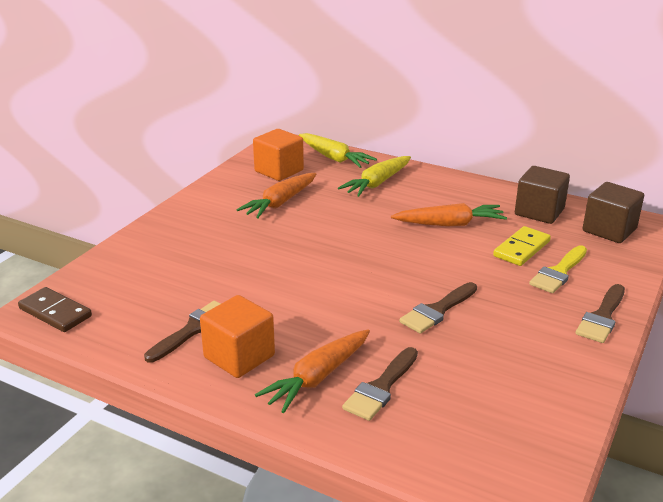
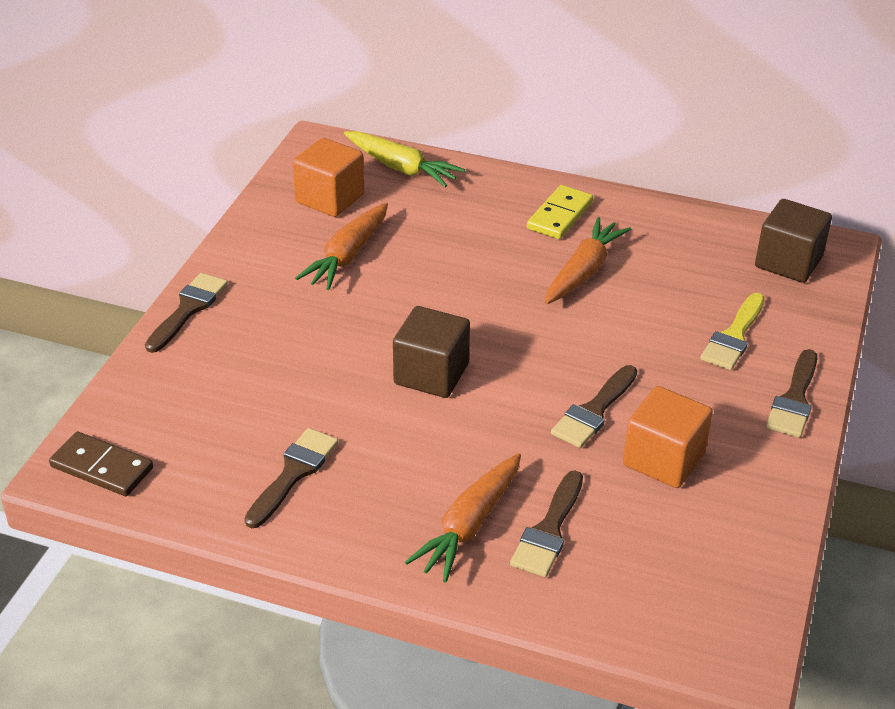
camera: 10 degrees left, 10 degrees up
orange cube [200,295,275,378] -> orange cube moved to [623,386,713,488]
yellow carrot [338,156,411,197] -> none
orange carrot [391,203,507,227] -> orange carrot turned 45 degrees counterclockwise [545,217,631,304]
yellow domino [493,226,551,266] -> yellow domino moved to [527,185,593,239]
brown cube [515,166,570,224] -> brown cube moved to [393,306,470,398]
none -> brown brush [145,273,228,353]

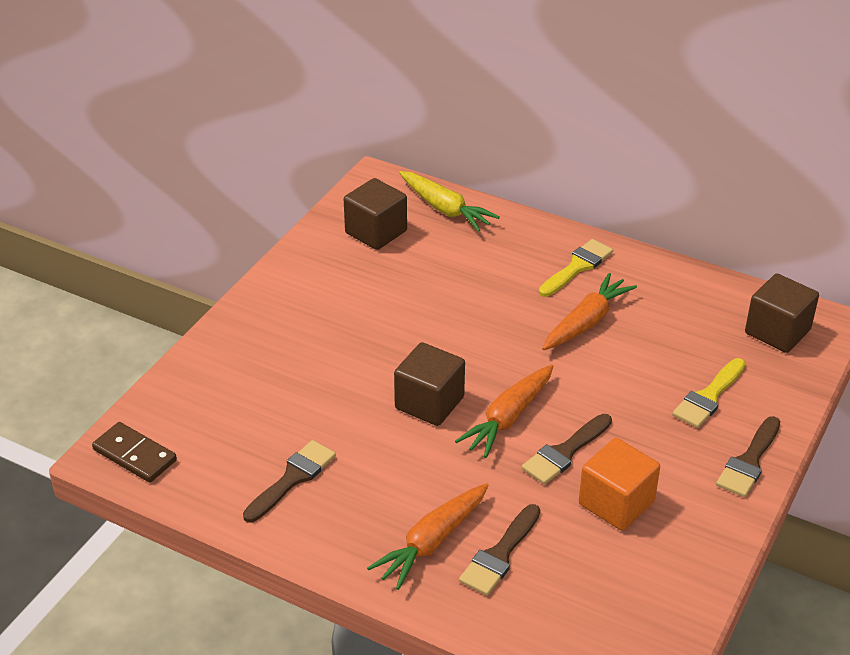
camera: 10 degrees right, 0 degrees up
brown brush [145,273,228,353] -> none
orange cube [293,138,364,217] -> brown cube [344,178,407,250]
orange carrot [295,203,388,290] -> orange carrot moved to [455,364,553,458]
yellow domino [527,185,593,239] -> yellow brush [539,239,613,297]

